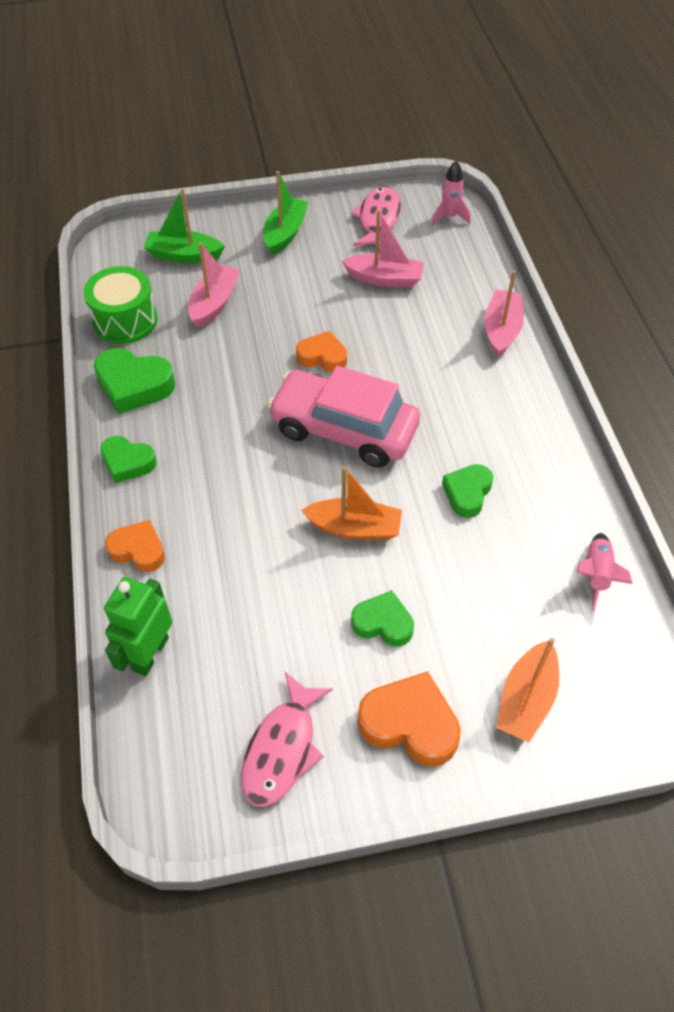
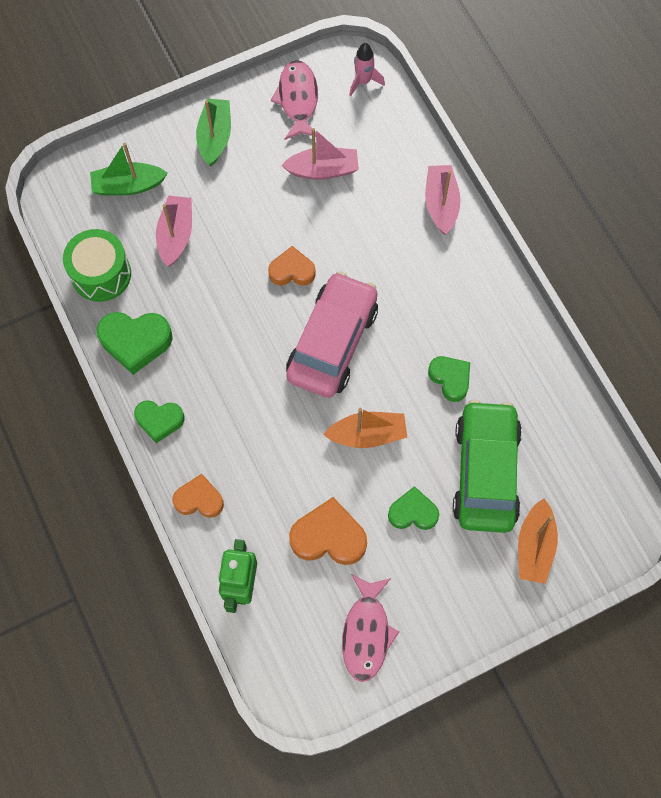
camera: 15 degrees left, 15 degrees up
pink car [267,366,420,468] -> pink car turned 105 degrees clockwise [286,271,378,398]
orange heart [358,671,461,767] -> orange heart moved to [289,497,367,565]
green heart [442,464,493,518] -> green heart turned 135 degrees clockwise [428,356,470,402]
pink rocket [577,533,633,611] -> none
none -> green car [453,400,522,533]

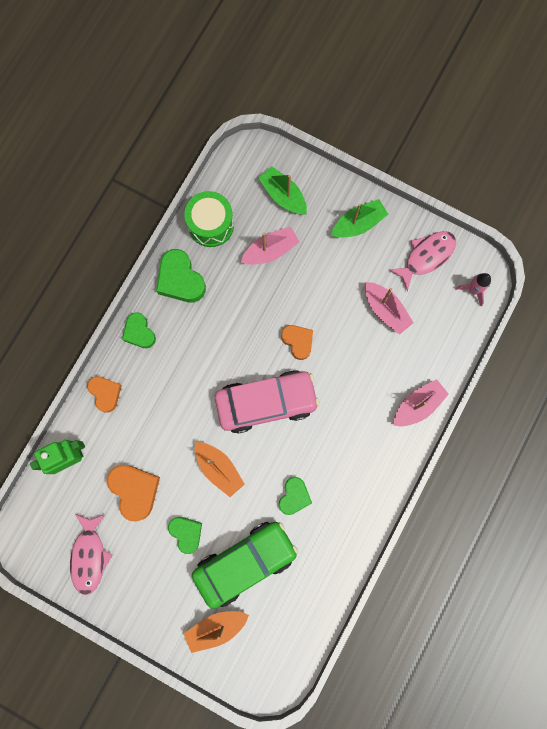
camera: 55 degrees right, 10 degrees up
pink fish [342,574,399,682] -> pink fish turned 60 degrees counterclockwise [70,514,113,595]

